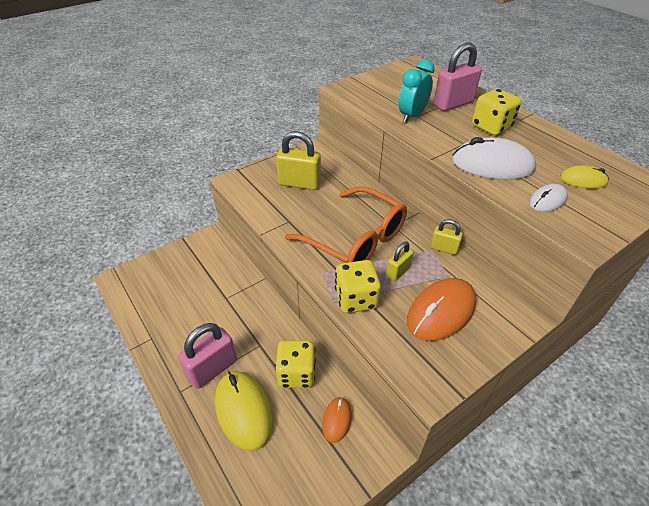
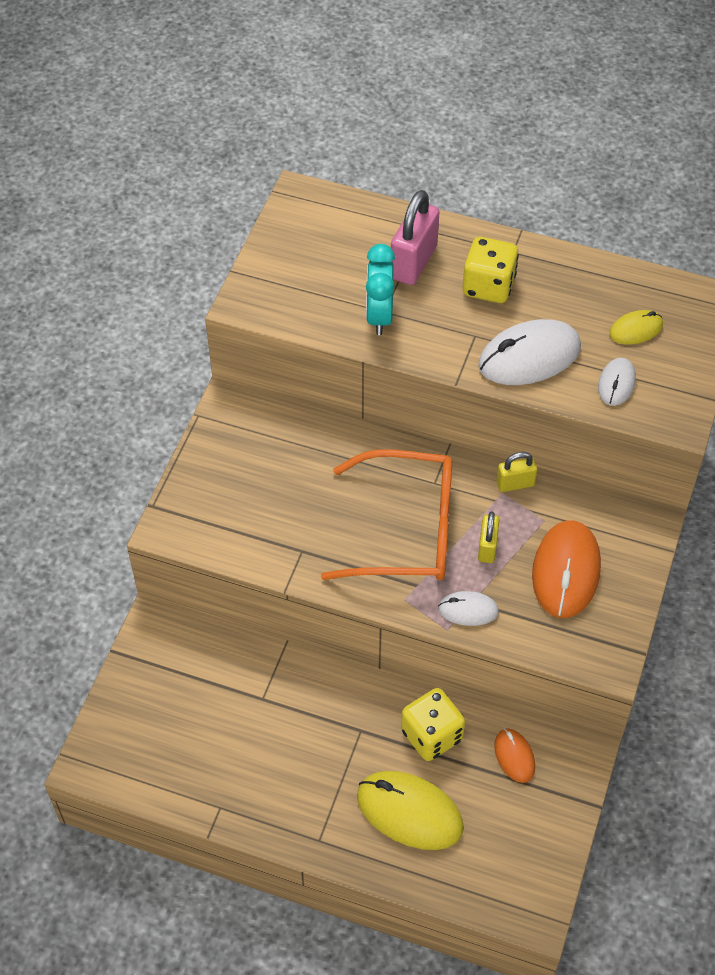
camera: 35 degrees left, 10 degrees up
pink padlock [178,323,237,389] -> none
yellow padlock [276,131,321,190] -> none
yellow dice [335,260,381,313] -> white mouse [438,591,499,626]

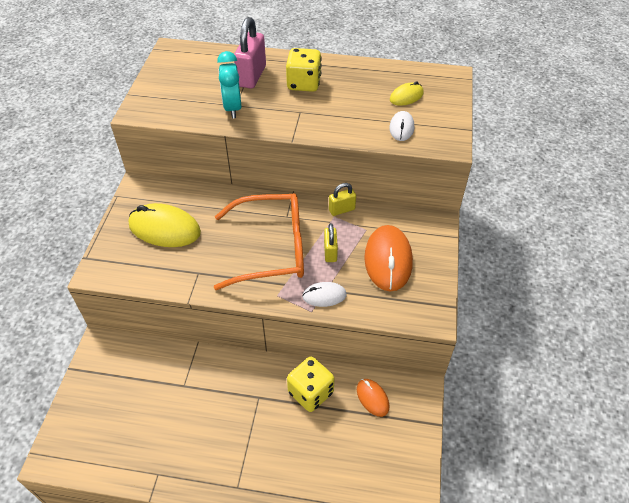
camera: 10 degrees left, 5 degrees down
yellow mouse [357,771,464,850] -> yellow mouse moved to [128,203,201,247]
white mouse [478,319,581,385] -> none

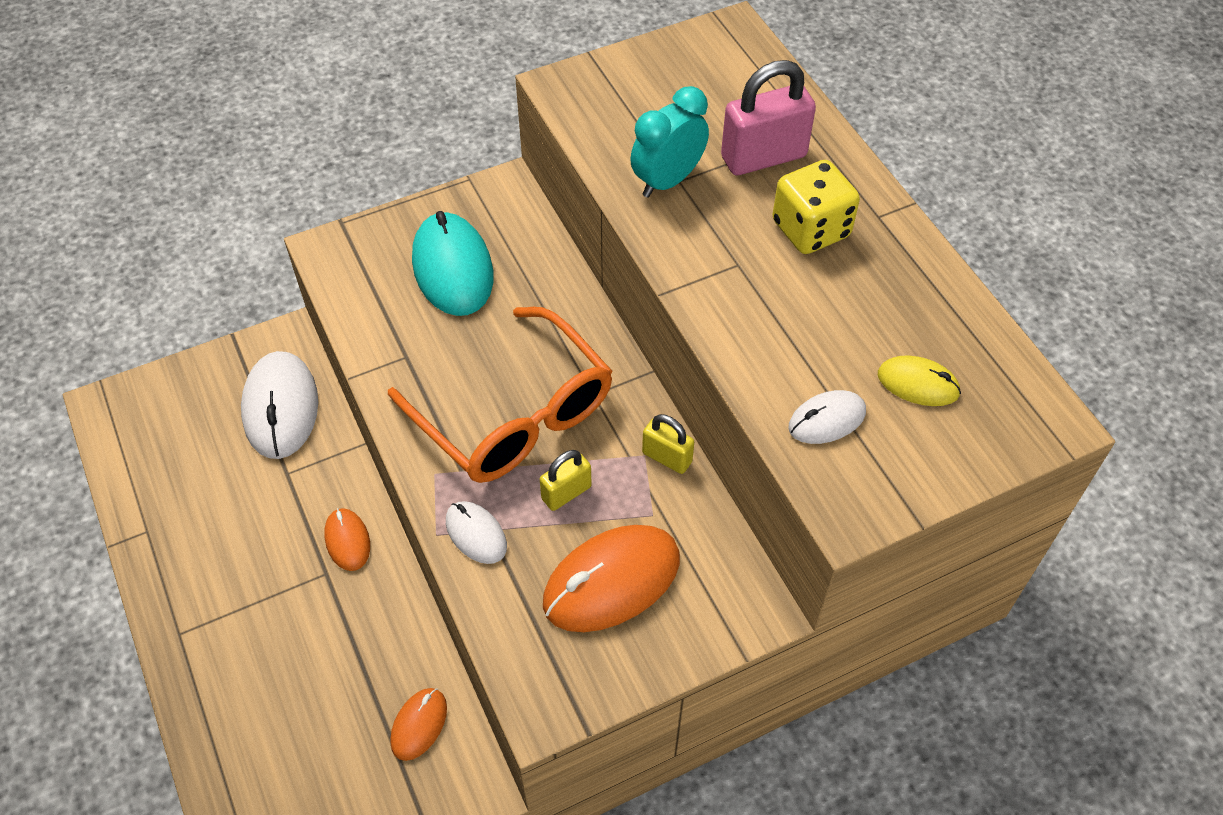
camera: 55 degrees right, 5 degrees up
yellow mouse [128,203,201,247] -> turquoise mouse [412,211,493,316]
yellow dice [287,357,335,412] -> none
none -> white mouse [241,351,318,459]
none -> orange mouse [324,508,370,571]

